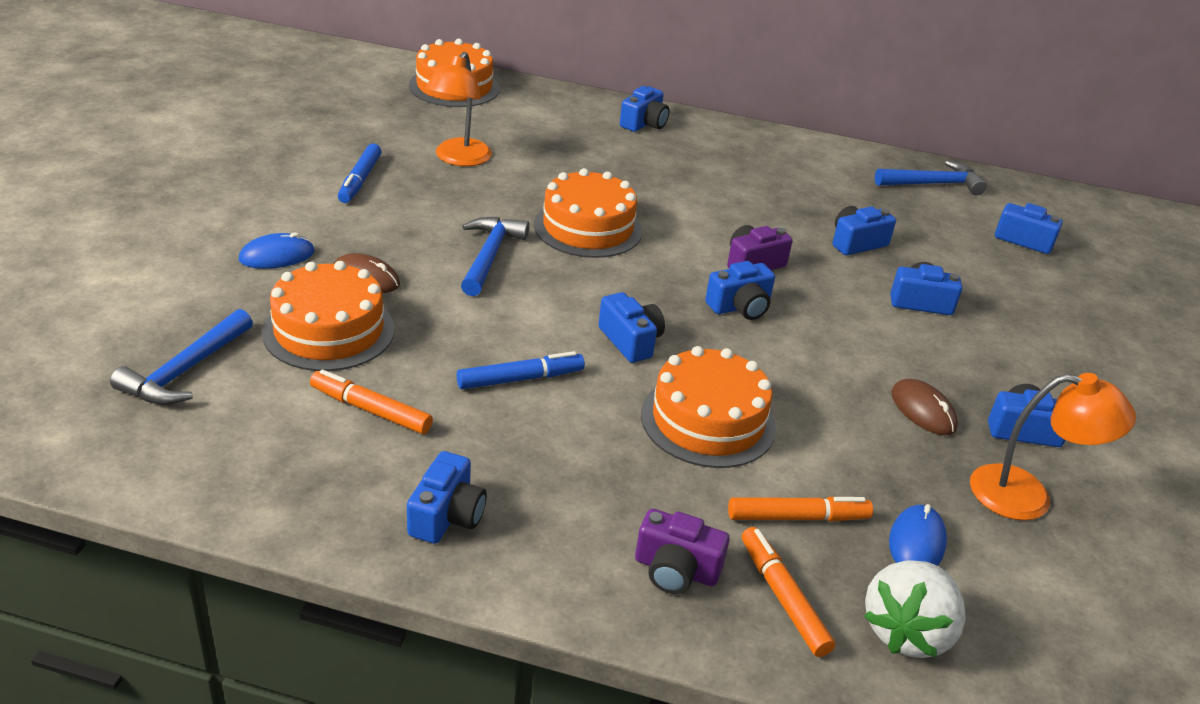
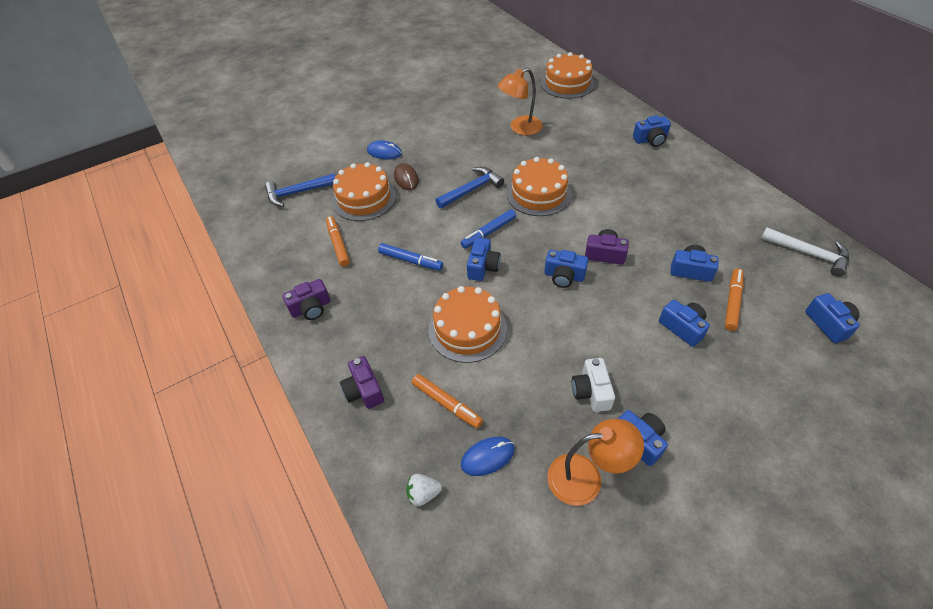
camera: 50 degrees right, 15 degrees up
blue marker [338,144,382,203] -> blue marker moved to [461,209,516,249]
blue camera [407,451,487,544] -> purple camera [282,279,330,320]
orange marker [742,527,835,657] -> orange marker moved to [725,268,743,331]
white strawberry [864,560,966,658] -> white strawberry [406,474,442,506], size x0.54
blue hammer [875,161,987,196] -> white hammer [761,227,849,277]
brown mouse [891,379,958,435] -> white camera [572,358,615,412]
orange lamp [970,373,1136,520] -> orange lamp turned 60 degrees counterclockwise [547,419,644,506]

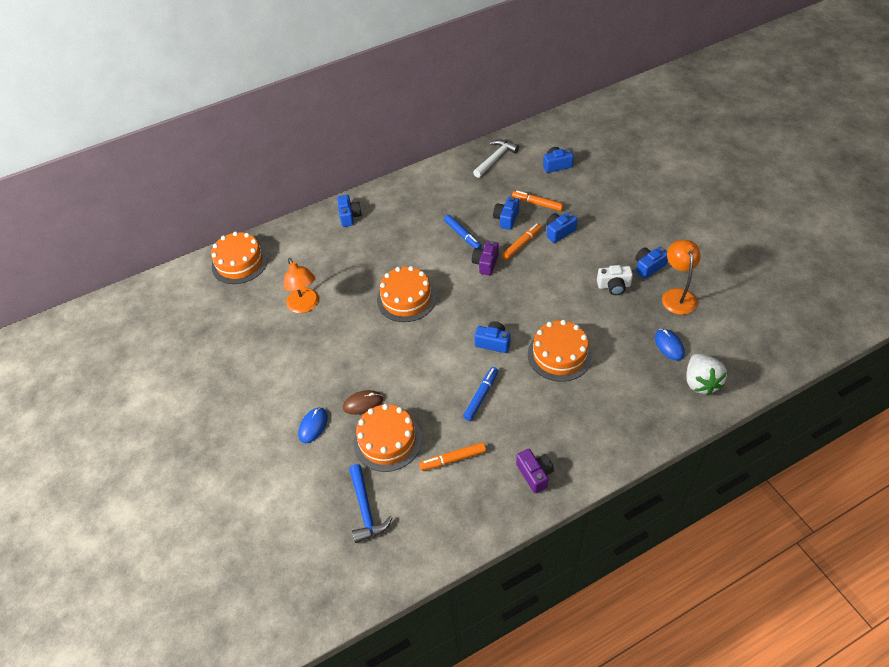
camera: 85 degrees left, 0 degrees up
purple camera [340,356,384,409] -> none
white strawberry [406,474,442,506] -> white strawberry [686,354,727,395], size x1.84
orange marker [412,374,483,428] -> orange marker moved to [502,223,542,260]
blue hammer [435,167,504,209] -> none
blue marker [461,209,516,249] -> blue marker moved to [444,215,482,249]
blue camera [544,250,588,288] -> none

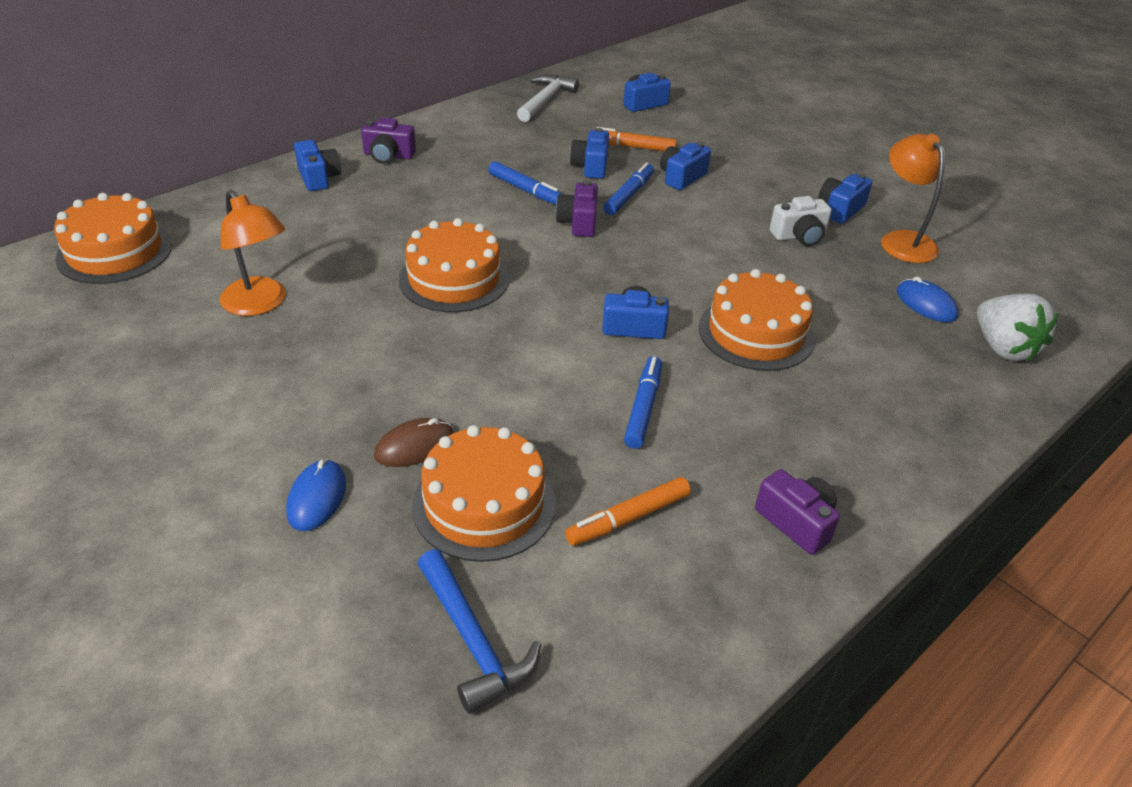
camera: 20 degrees left, 10 degrees down
orange marker [502,223,542,260] -> blue marker [603,162,654,215]
none -> purple camera [361,118,416,164]

